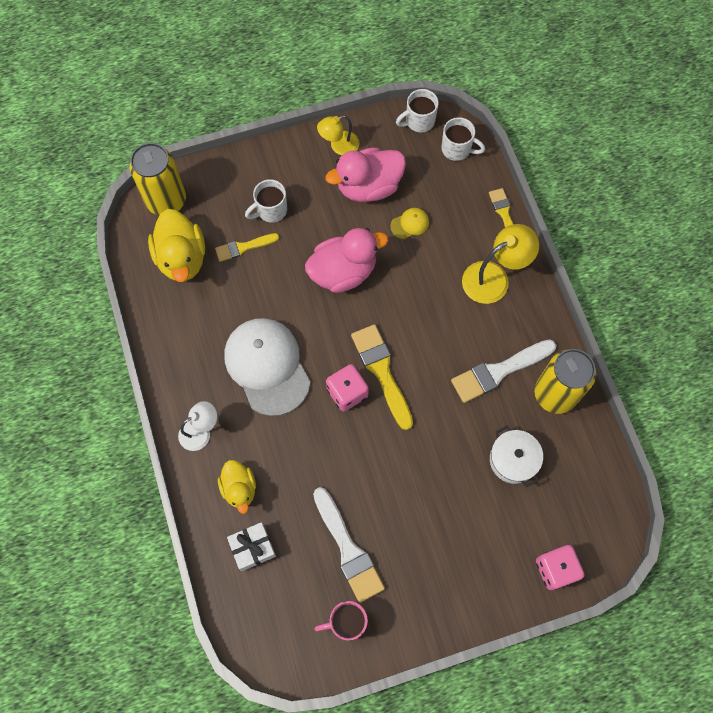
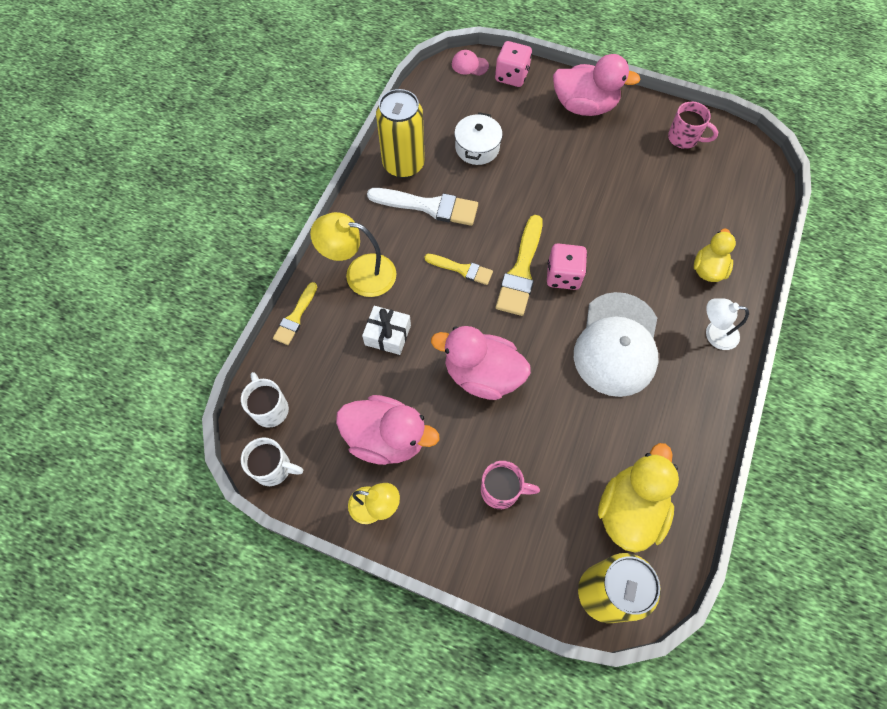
camera: 140 degrees left, 5 degrees down
yellow brush [215,233,279,262] -> yellow brush moved to [424,254,493,285]
white gift [227,522,276,571] -> white gift moved to [362,306,411,355]
white mug [245,179,287,223] -> pink mug [481,461,540,509]
white brush [313,487,385,603] -> none
yellow cap [390,208,429,239] -> none
none -> pink cap [452,50,489,76]
none -> pink duck [553,54,641,116]

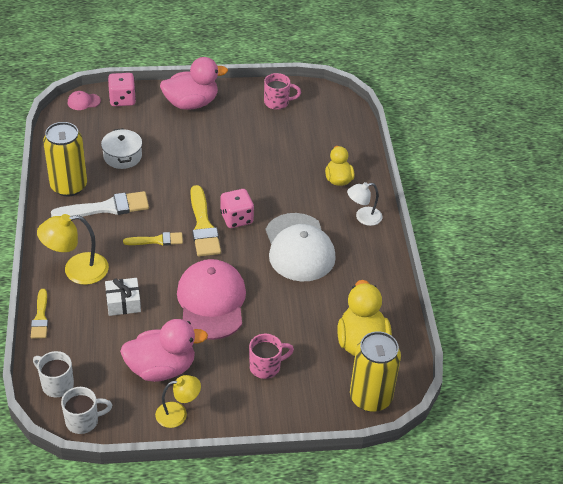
camera: 30 degrees left, 20 degrees down
pink duck [431,326,531,400] -> pink cap [177,259,246,340]

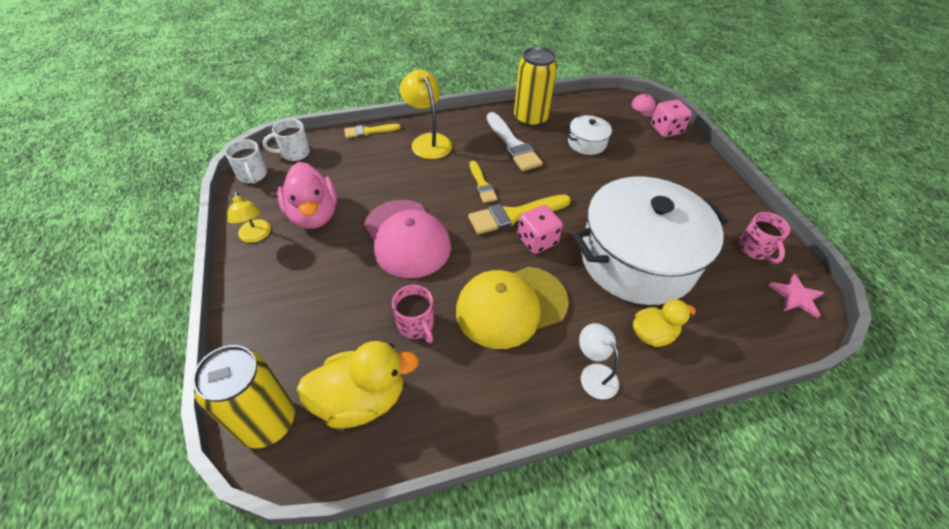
camera: 80 degrees right, 5 degrees up
white mug [33,351,74,398] -> white mug turned 135 degrees counterclockwise [263,119,310,161]
white gift [105,278,141,316] -> none
pink duck [160,57,228,110] -> none
pink cap [177,259,246,340] -> pink cap turned 75 degrees clockwise [364,200,451,278]
pink mug [249,334,294,379] -> pink mug moved to [392,285,434,343]
white cap [266,213,336,281] -> yellow cap [456,267,569,349]
none -> white pot [572,177,728,305]
none -> pink star [768,273,824,318]

